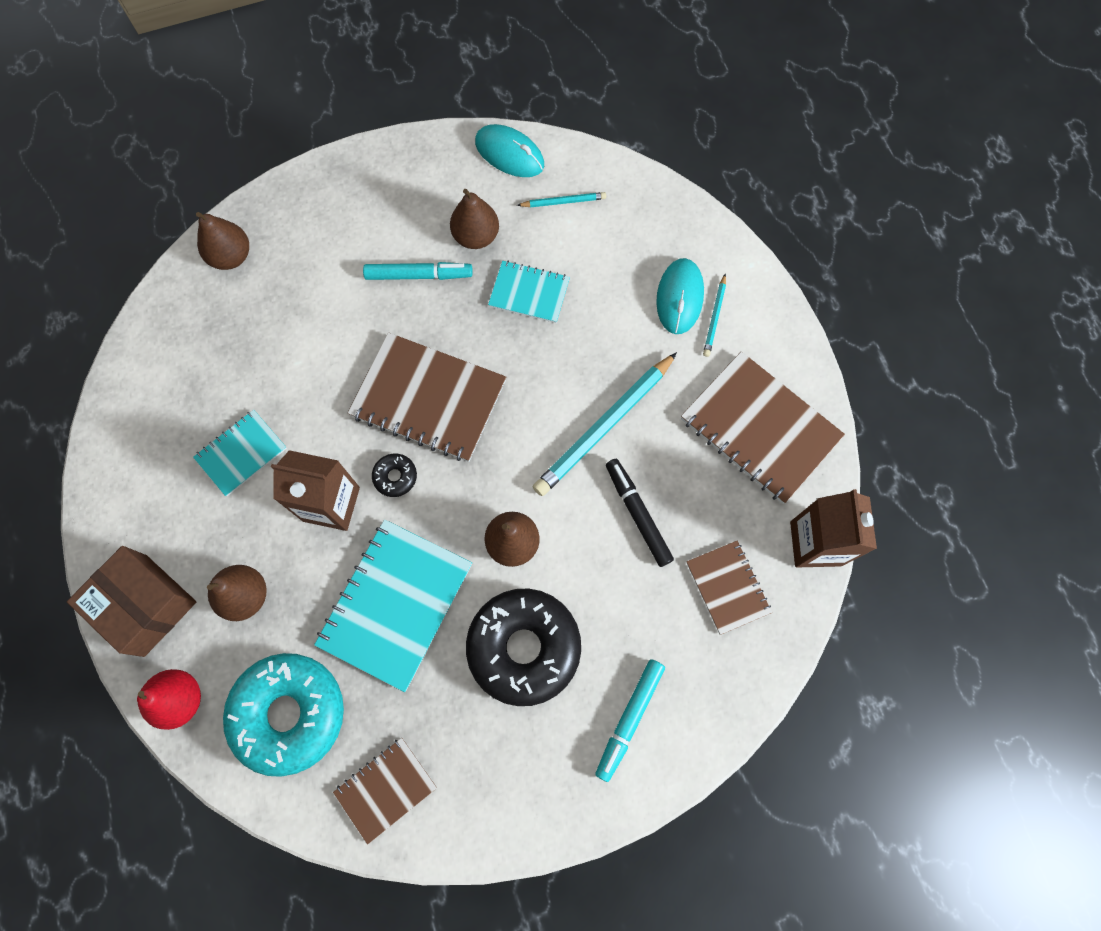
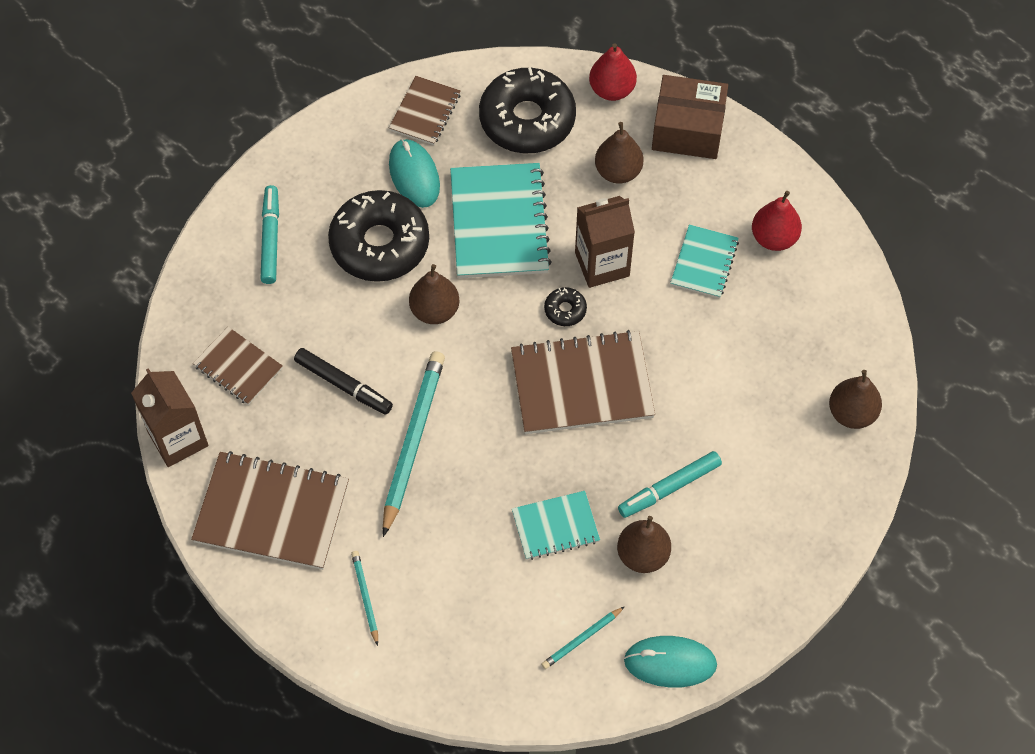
camera: 150 degrees right, 10 degrees down
turquoise donut [223,653,344,777] -> black donut [479,68,576,153]
turquoise mouse [656,258,704,334] -> turquoise mouse moved to [389,139,440,208]
none -> red pear [752,191,802,251]

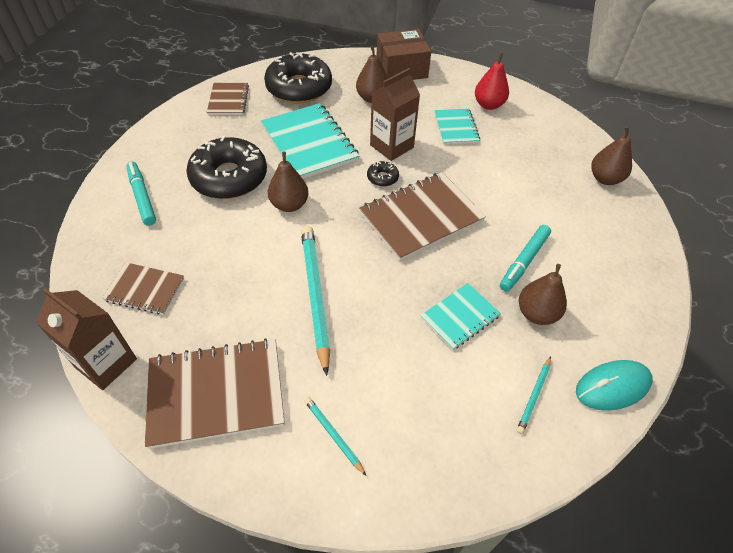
camera: 25 degrees left, 10 degrees down
black marker [294,348,393,414] -> none
turquoise mouse [389,139,440,208] -> none
red pear [589,43,637,101] -> none

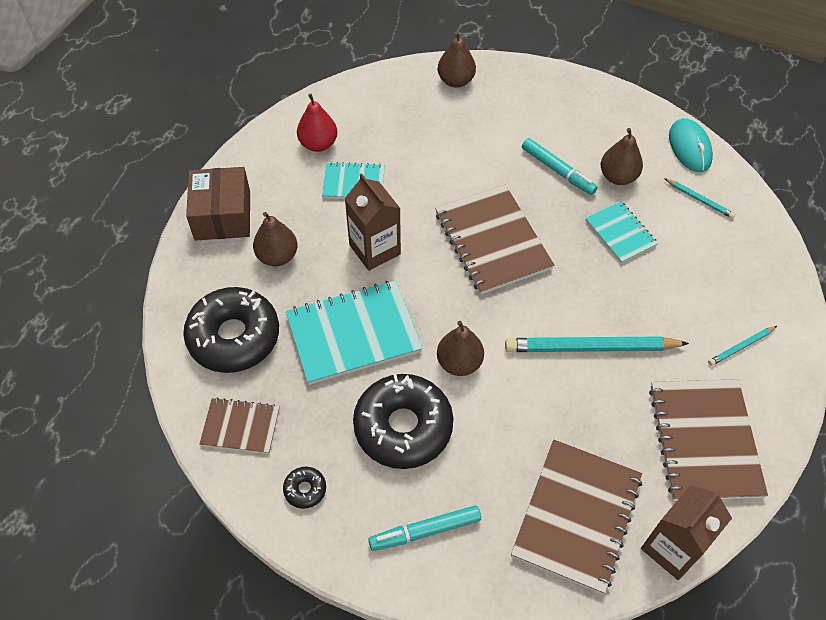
camera: 80 degrees left, 5 degrees up
brown notebook [102,262,184,315] -> brown notebook [511,439,642,594], size x1.77
black donut [367,161,399,187] -> black donut moved to [283,467,326,509]

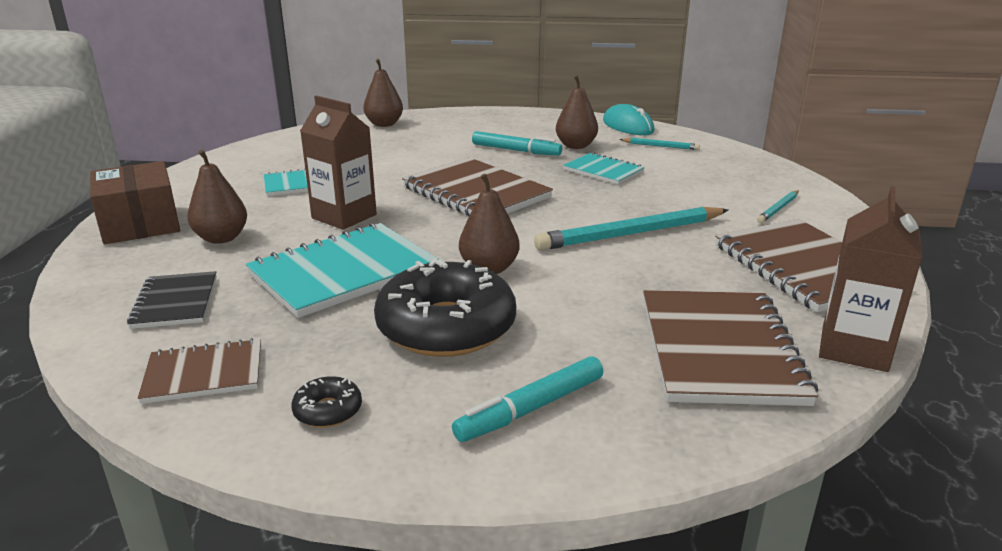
camera: 20 degrees left, 30 degrees down
black donut [183,287,279,373] -> black notebook [127,271,217,329]
red pear [297,94,337,152] -> none

